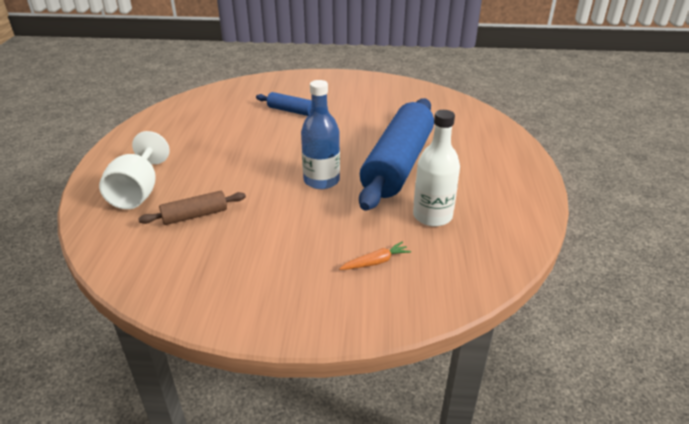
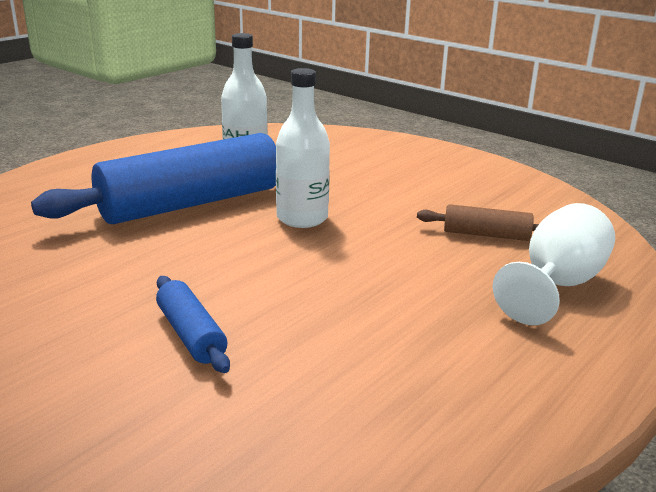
camera: 145 degrees left, 10 degrees down
blue bottle [301,80,340,189] -> white bottle [276,68,330,228]
orange carrot [339,242,411,270] -> none

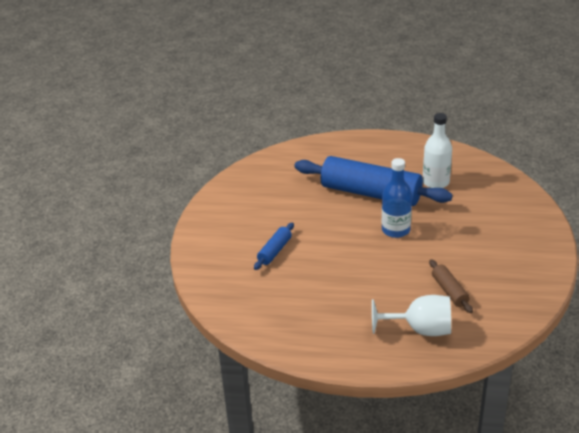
camera: 60 degrees right, 10 degrees up
white bottle [276,68,330,228] -> blue bottle [382,158,412,238]

